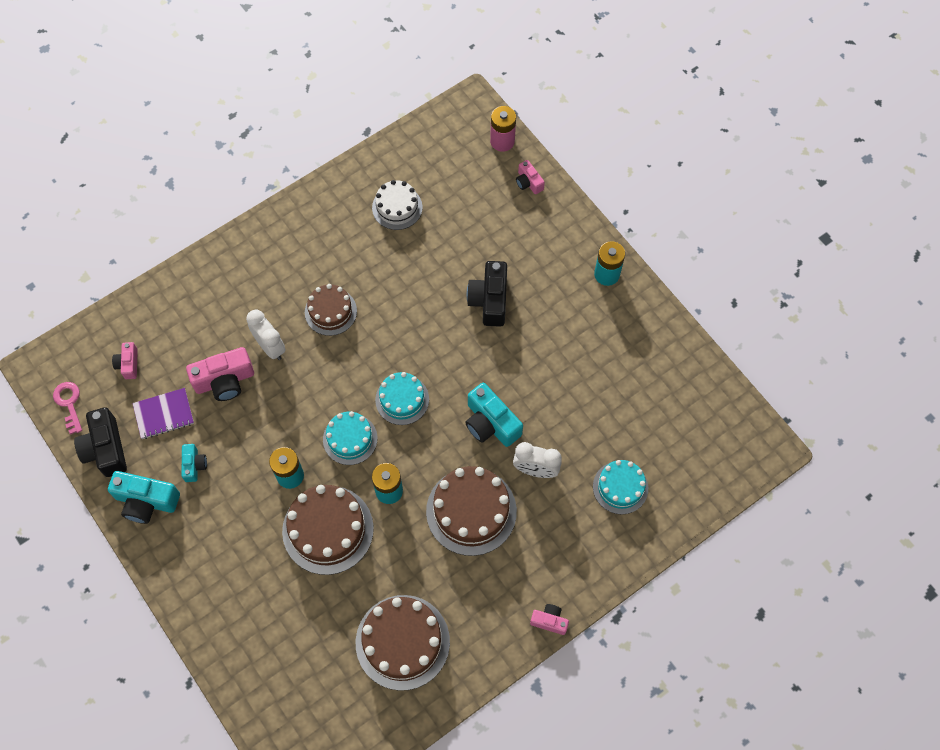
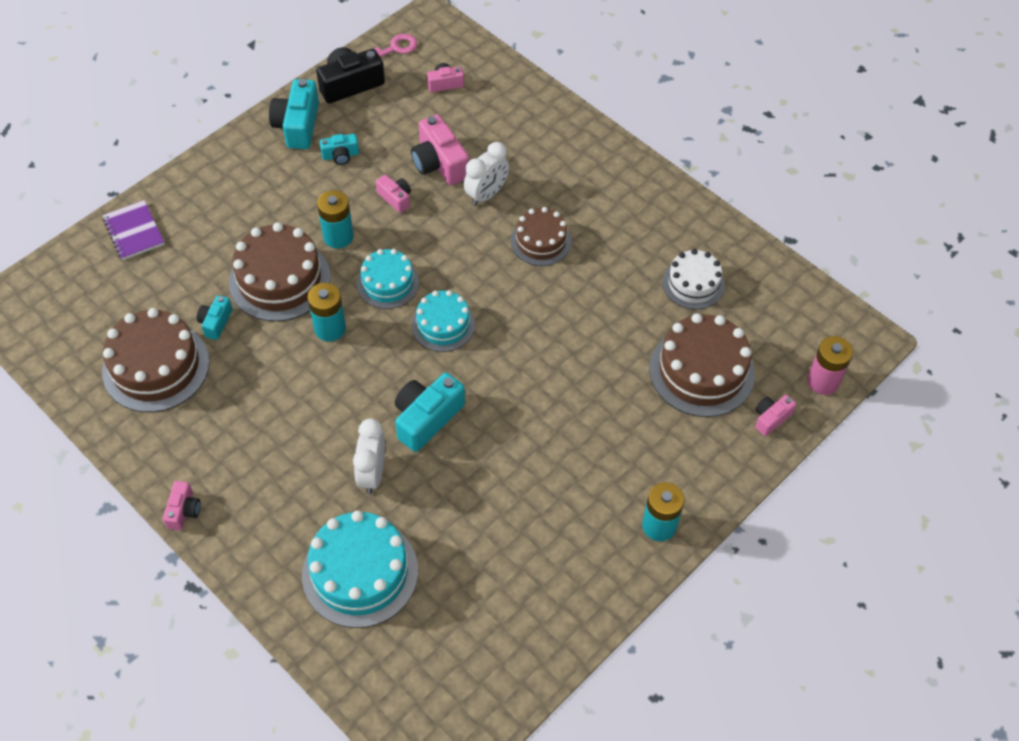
camera: 80 degrees right, 10 degrees down
purple notebook [132,388,194,439] -> purple notebook moved to [102,200,164,260]
brown cake [426,466,517,556] -> brown cake moved to [650,313,755,417]
black camera [467,261,507,327] -> none
turquoise cake [593,460,648,514] -> turquoise cake [302,511,418,628], size x1.62
none -> turquoise camera [197,295,232,340]
none -> pink camera [376,175,411,213]

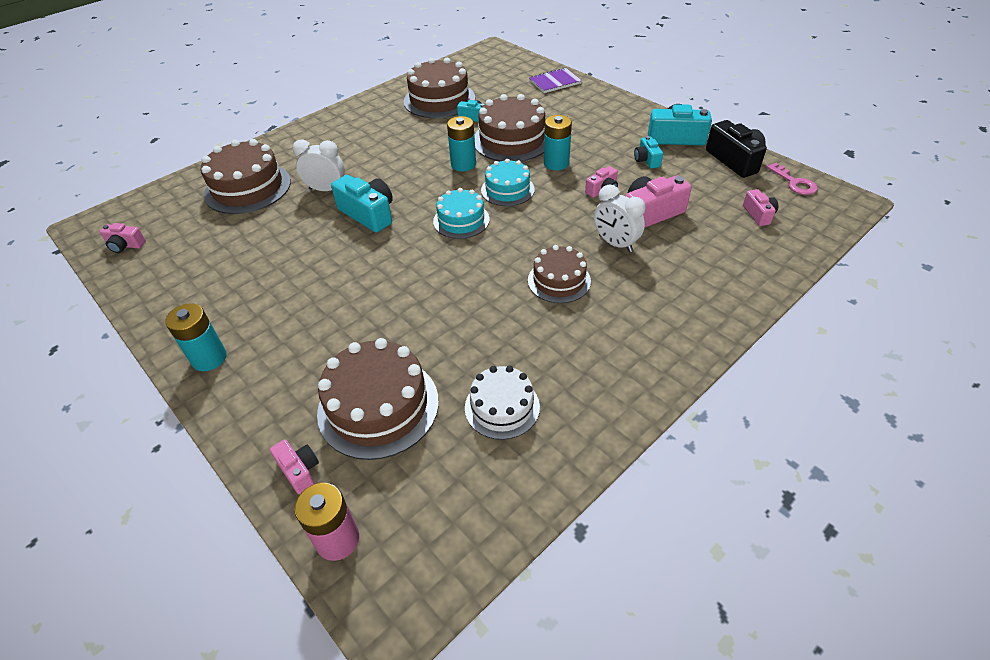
camera: 95 degrees right, 10 degrees down
pink camera [163,481,201,530] -> pink camera moved to [100,223,146,253]
turquoise cake [302,511,418,628] -> brown cake [201,139,291,214]

